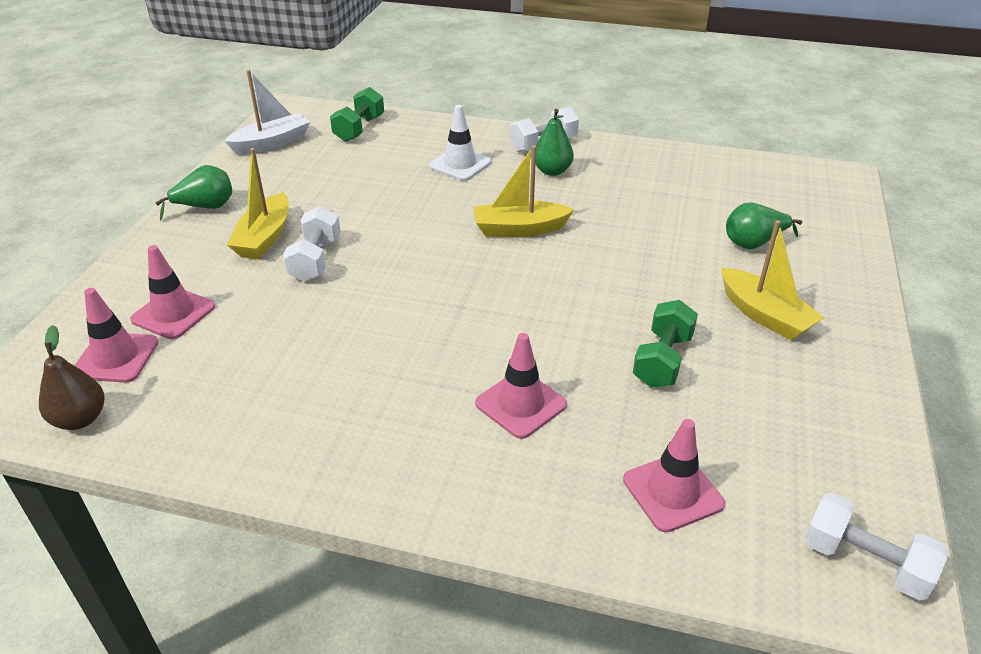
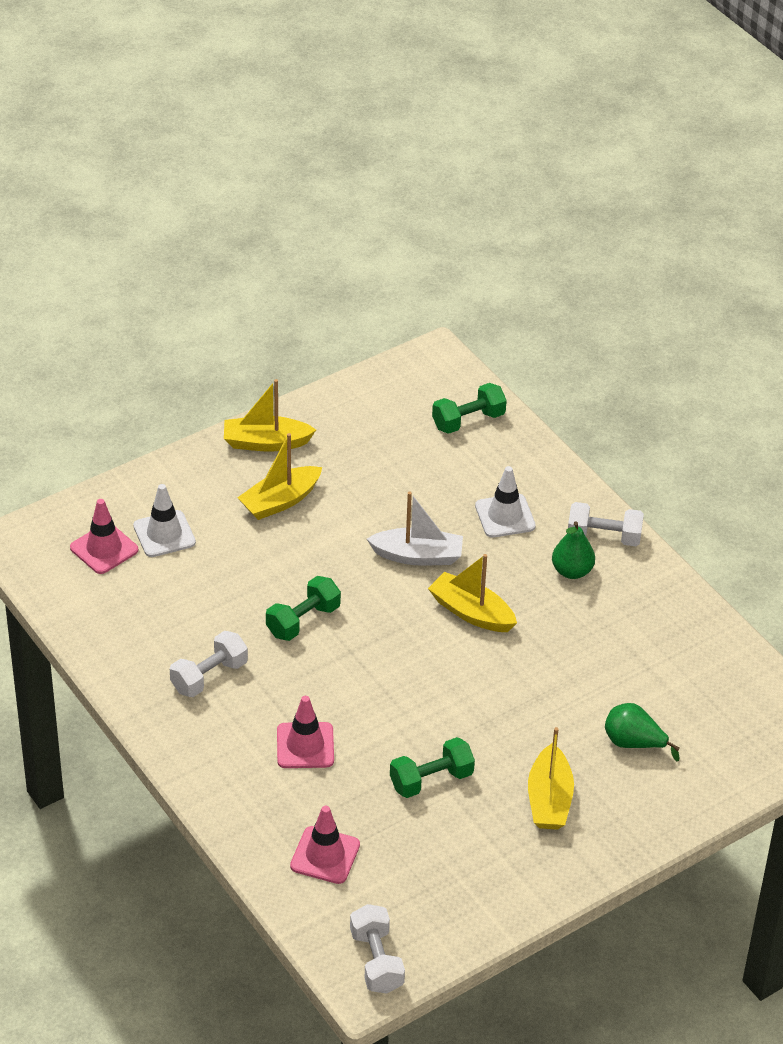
camera: 40 degrees right, 5 degrees up
brown pear [39,325,105,430] -> none
pink traffic cone [130,245,215,339] -> white traffic cone [133,484,196,557]
green pear [155,165,232,221] -> yellow boat [224,379,316,452]
white boat [225,70,310,155] -> white boat moved to [367,492,463,566]
white dumbbell [283,206,341,282] -> white dumbbell moved to [170,631,248,697]
none -> green dumbbell [266,576,341,641]

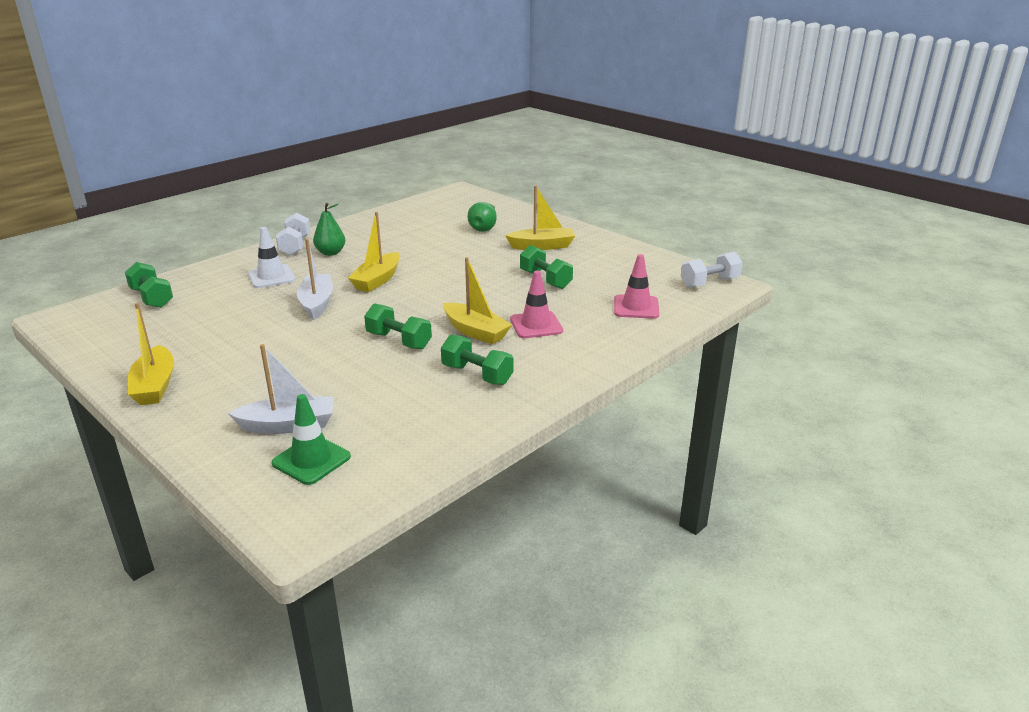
camera: 100 degrees left, 15 degrees down
pink traffic cone [70,499,138,574] -> green traffic cone [271,394,351,485]
white traffic cone [133,484,196,557] -> white boat [228,344,334,434]
white dumbbell [170,631,248,697] -> green dumbbell [441,334,514,385]
yellow boat [237,433,322,520] -> yellow boat moved to [443,257,512,344]

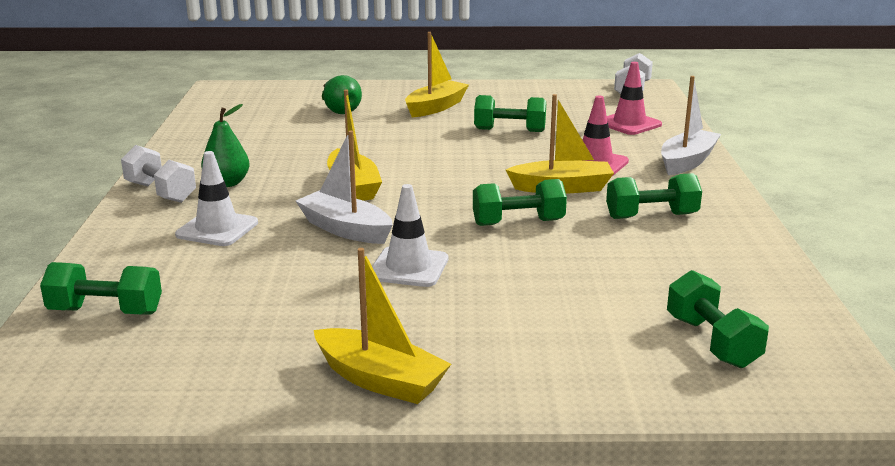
camera: 45 degrees left, 5 degrees down
white boat [228,344,334,434] -> white boat moved to [661,76,721,175]
green traffic cone [271,394,351,485] -> green dumbbell [667,270,769,368]
none -> white traffic cone [372,184,448,287]

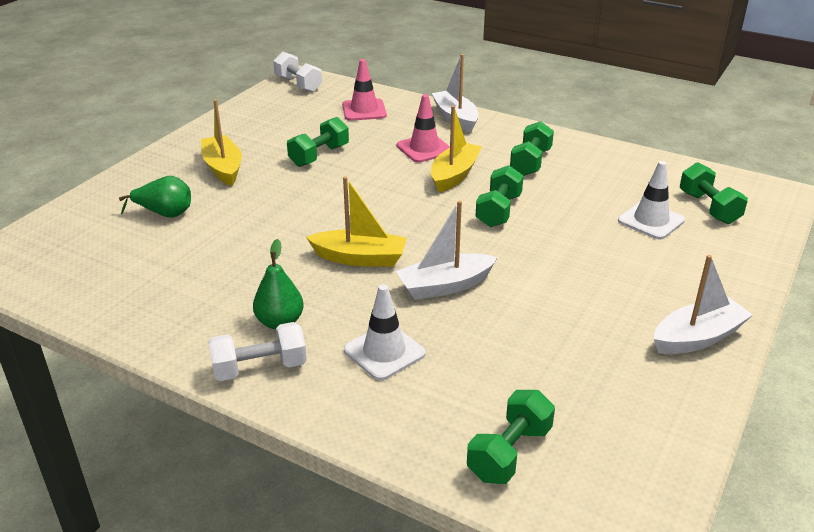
camera: 60 degrees left, 10 degrees up
yellow boat [314,248,451,404] -> white boat [654,255,753,354]
white traffic cone [372,184,448,287] -> white traffic cone moved to [618,161,685,239]
green dumbbell [667,270,769,368] -> green dumbbell turned 60 degrees clockwise [680,162,748,224]

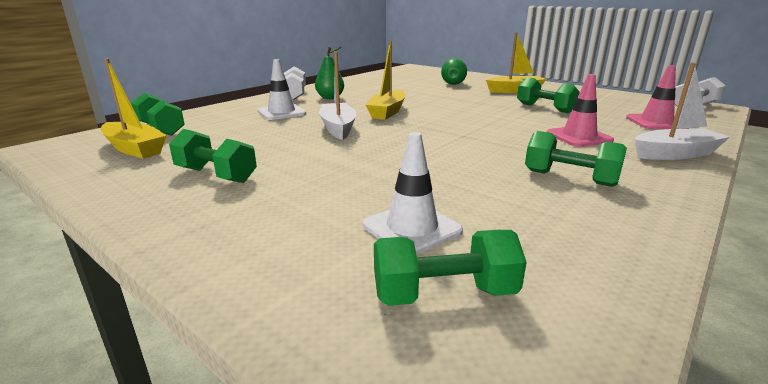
camera: 100 degrees right, 10 degrees down
yellow boat [431,105,482,193] -> yellow boat moved to [101,59,167,159]
green dumbbell [475,165,524,227] -> green dumbbell moved to [169,129,257,183]
white boat [654,255,753,354] -> none

